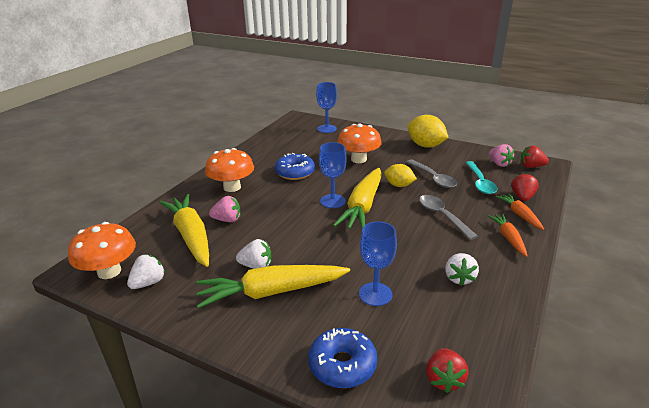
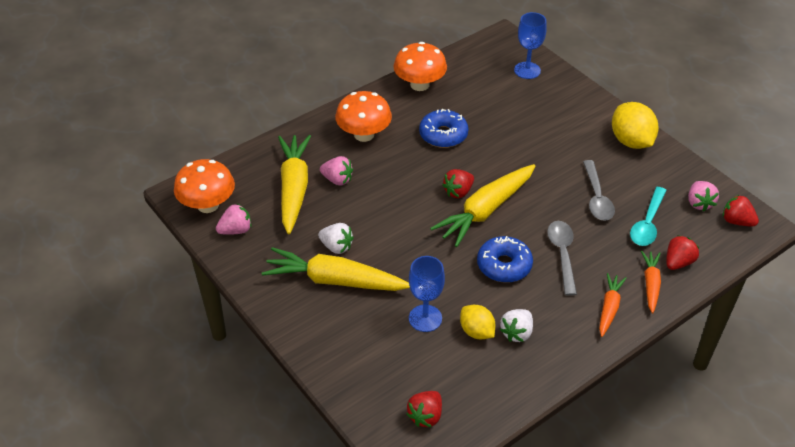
camera: 25 degrees right, 15 degrees up
white strawberry [127,255,165,289] -> pink strawberry [216,204,251,235]
blue donut [308,328,377,388] -> blue donut moved to [477,236,533,283]
blue goblet [319,142,346,208] -> red strawberry [442,169,474,198]
orange mushroom [337,124,382,163] -> orange mushroom moved to [394,42,447,91]
yellow lemon [384,164,417,187] -> yellow lemon moved to [460,305,495,339]

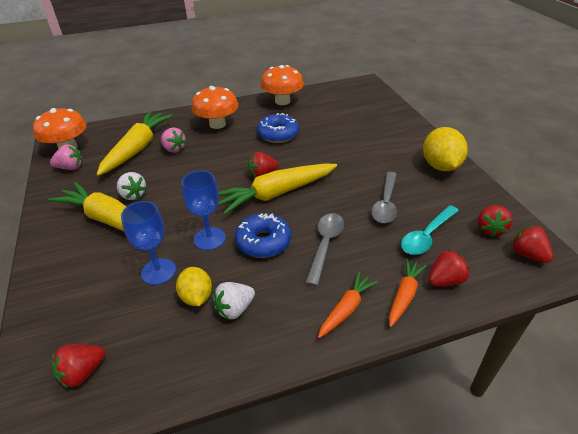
camera: 20 degrees right, 5 degrees down
blue goblet [514,12,547,79] -> blue goblet moved to [181,171,226,250]
pink strawberry [688,181,719,211] -> red strawberry [478,205,513,237]

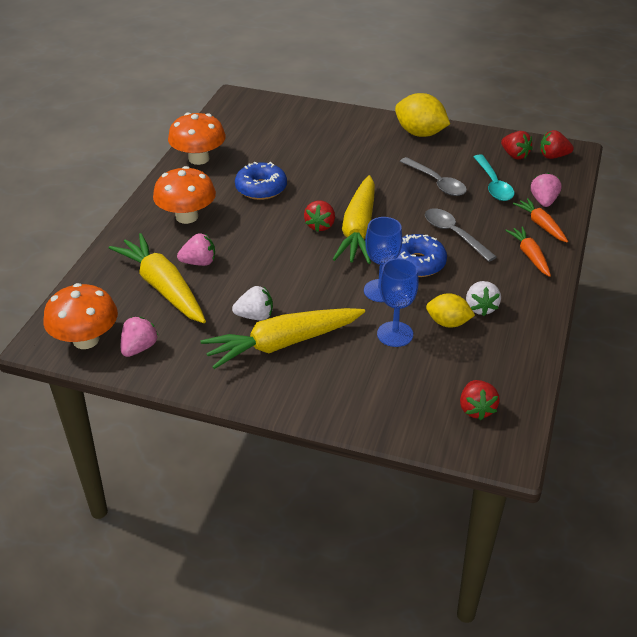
camera: 55 degrees left, 0 degrees up
red strawberry [428,250,470,286] -> pink strawberry [531,173,562,207]

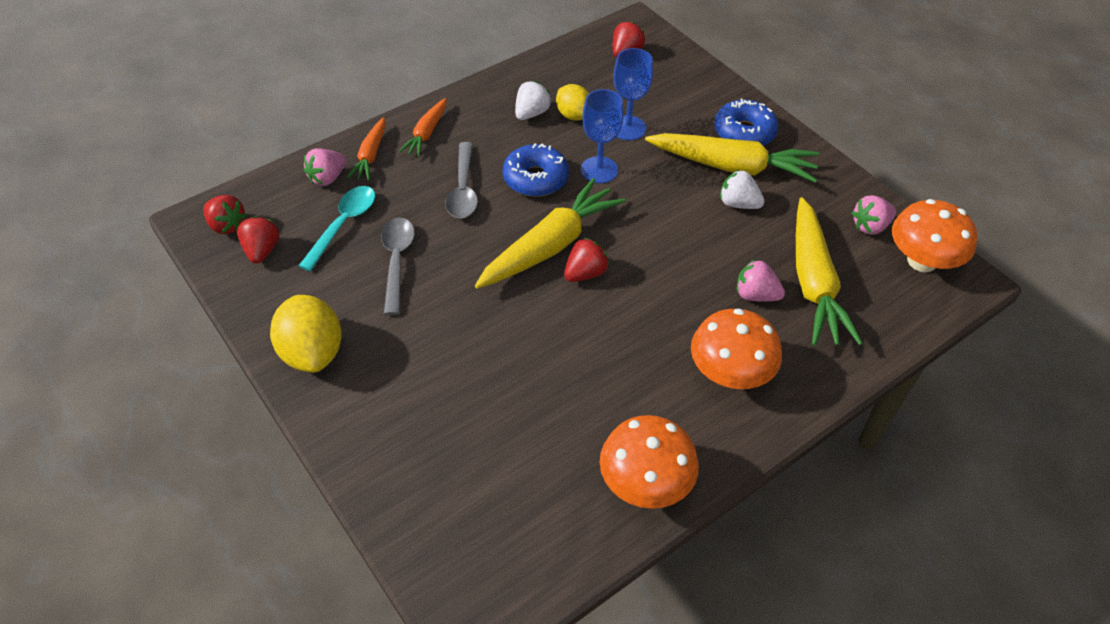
camera: 145 degrees left, 10 degrees up
blue donut [235,162,287,200] -> blue donut moved to [714,99,778,146]

